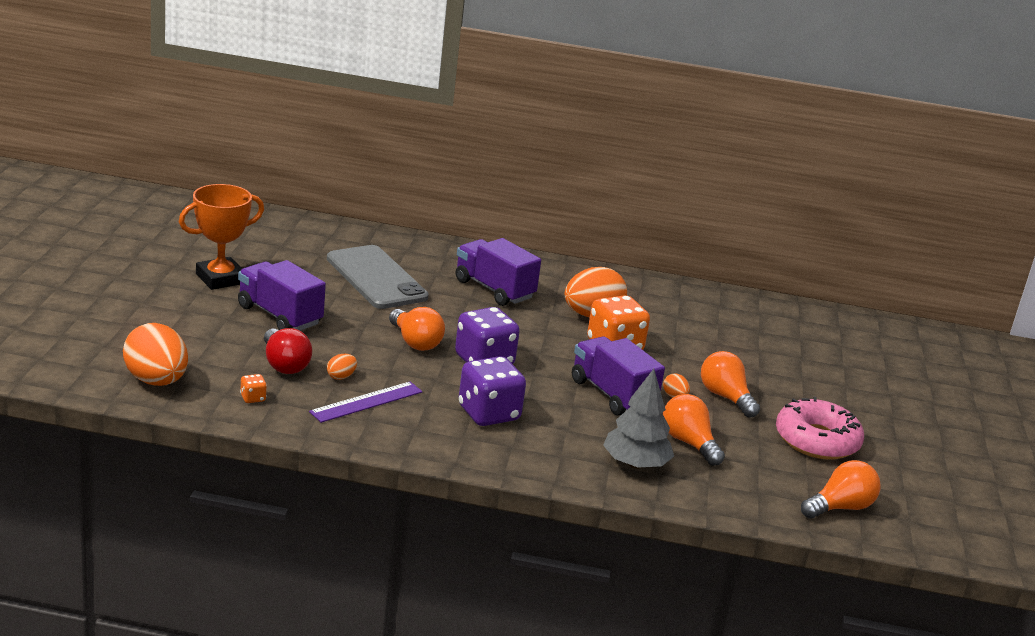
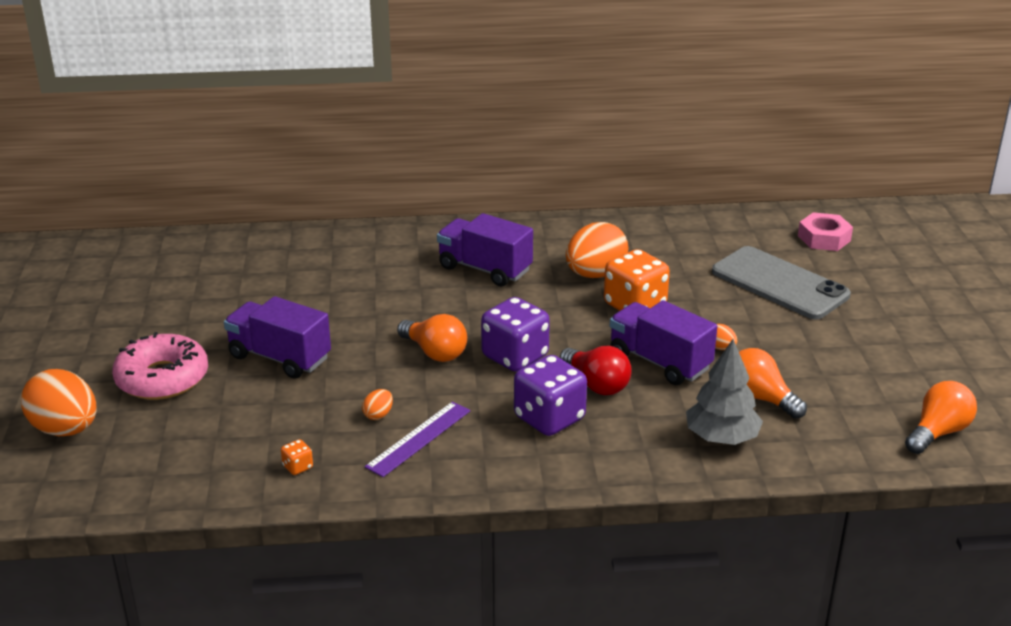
camera: 10 degrees left, 5 degrees up
orange egg [123,323,188,386] -> orange egg moved to [21,369,96,436]
orange trophy [179,184,264,290] -> none
red light bulb [264,328,312,374] -> red light bulb moved to [560,346,632,395]
grey phone [327,245,429,309] -> grey phone moved to [712,246,851,319]
orange light bulb [701,351,760,418] -> none
pink donut [776,397,864,460] -> pink donut moved to [112,332,208,400]
none -> pink nut [798,212,853,251]

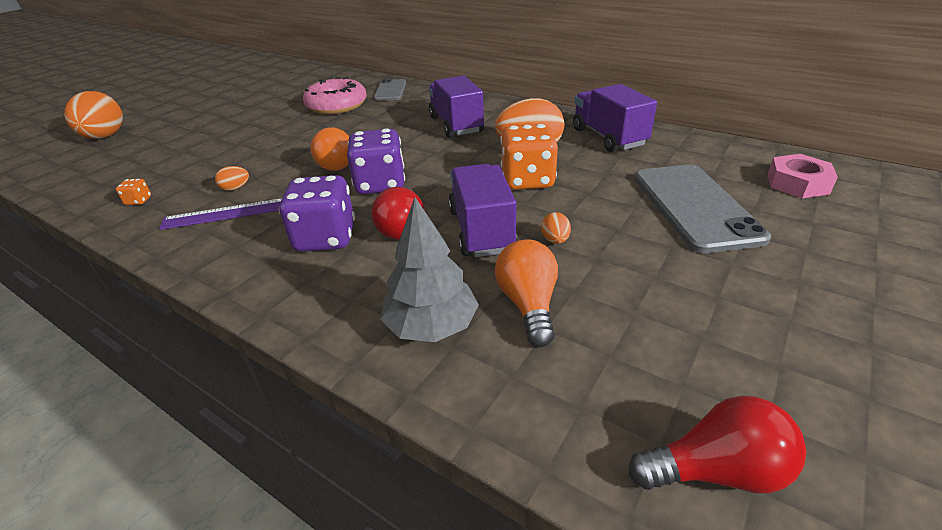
camera: 40 degrees right, 5 degrees up
pink donut [112,332,208,400] -> pink donut moved to [303,77,367,114]
purple truck [224,296,331,379] -> purple truck moved to [573,84,657,152]
orange light bulb [905,381,977,454] -> red light bulb [629,396,806,493]
none -> grey phone [374,79,406,101]

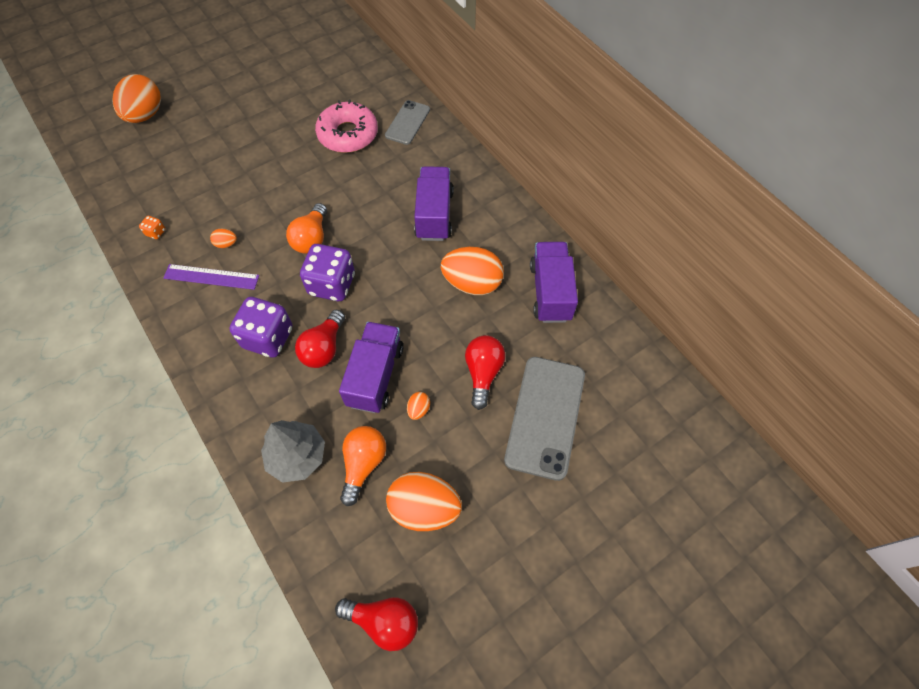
camera: 20 degrees right, 25 degrees up
orange dice [500,124,558,190] -> none
pink nut [768,154,838,198] -> none
none -> orange egg [386,472,462,531]
none -> red light bulb [465,335,505,410]

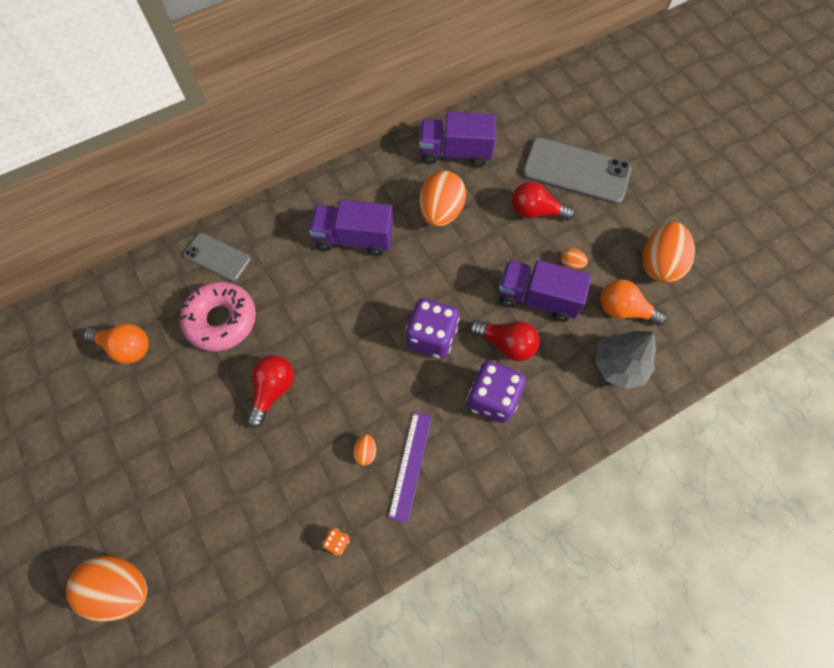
camera: 85 degrees left, 5 degrees up
orange light bulb [286,203,327,254] -> orange light bulb moved to [84,324,149,364]
red light bulb [335,597,418,651] -> red light bulb moved to [247,355,294,428]

